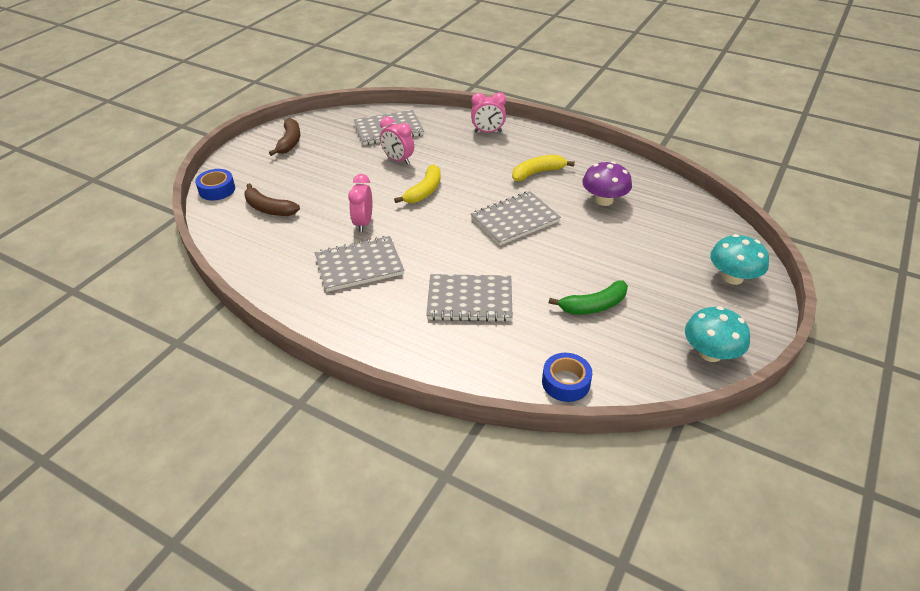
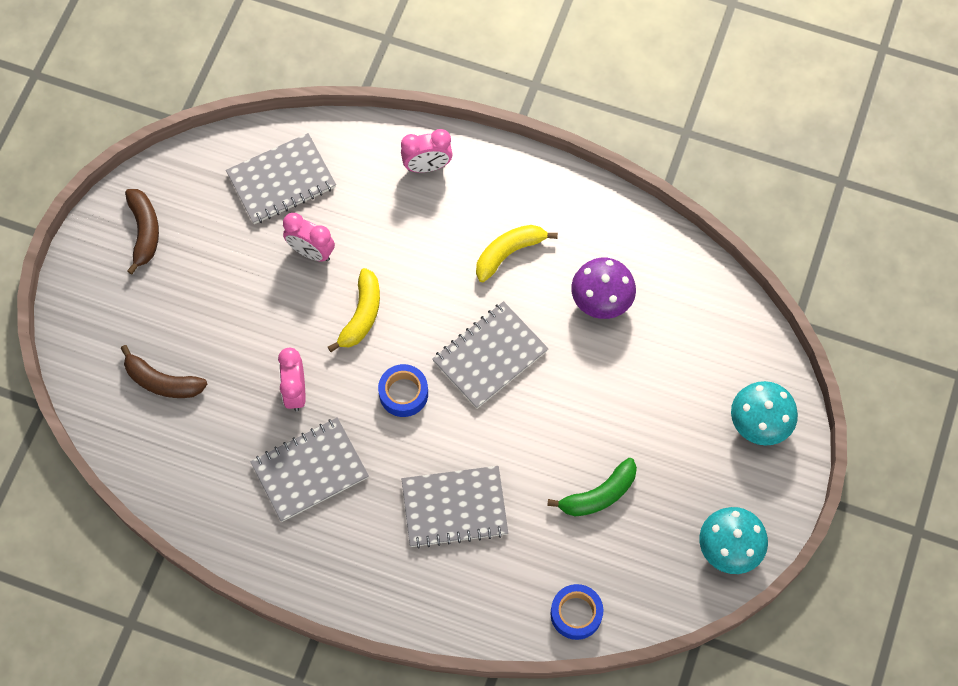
camera: 10 degrees left, 25 degrees up
blue tape [195,169,235,201] -> blue tape moved to [378,364,428,417]

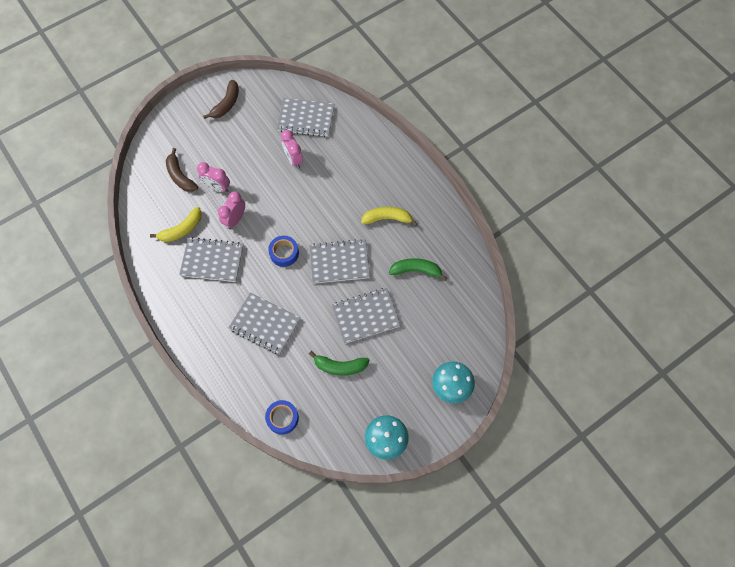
camera: 35 degrees right, 0 degrees up
yellow banana [328,268,380,352] -> yellow banana moved to [150,207,202,242]
pink clock [401,129,453,173] -> pink clock moved to [197,162,230,192]
purple mushroom [571,258,636,319] -> green banana [389,258,447,281]
none -> grey notebook [332,288,401,344]

